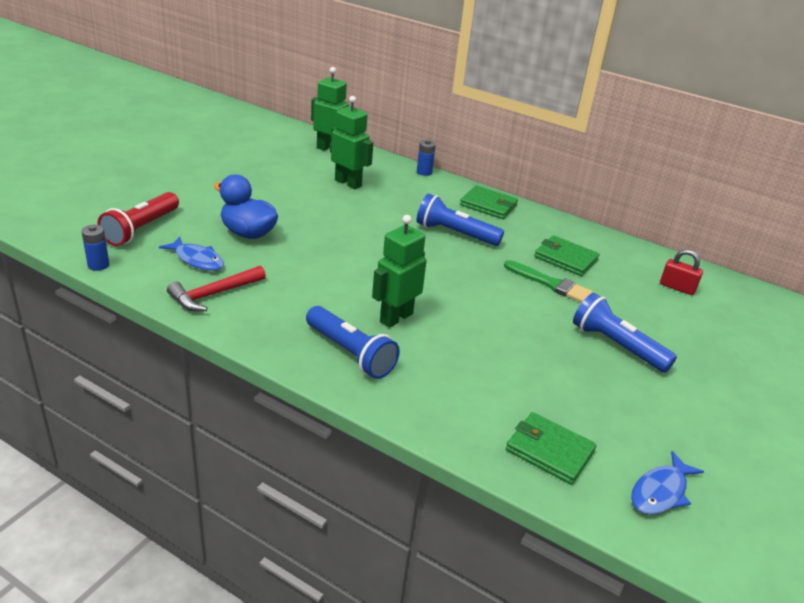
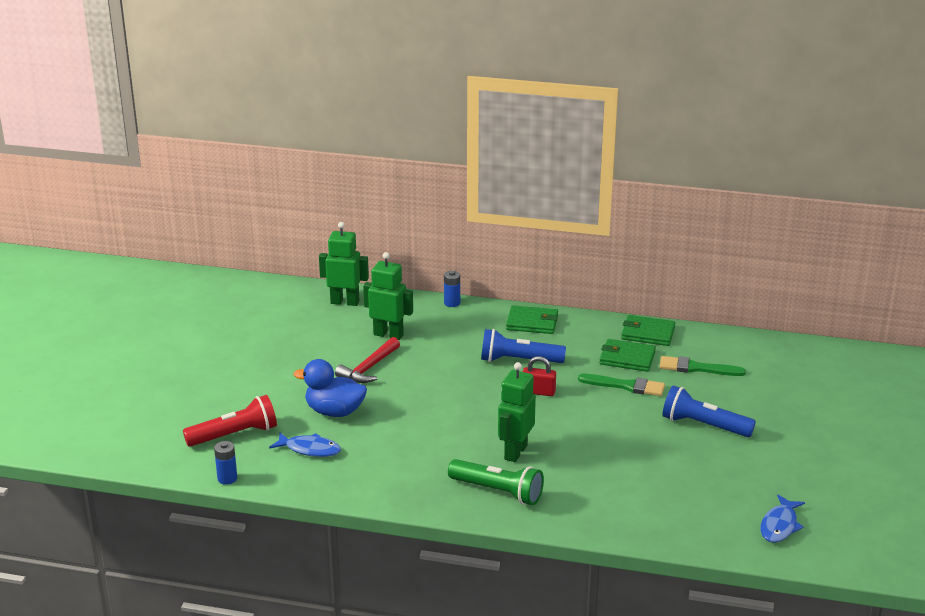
camera: 15 degrees left, 5 degrees down
red flashlight [98,192,179,246] -> red flashlight turned 120 degrees counterclockwise [183,395,277,447]
red hammer [167,265,266,311] -> red hammer moved to [335,337,400,383]
blue flashlight [306,306,400,379] -> green flashlight [448,459,544,505]
green wallet [506,412,597,485] -> green wallet moved to [621,315,675,346]
red padlock [660,249,703,295] -> red padlock moved to [523,356,556,396]
none -> green brush [659,356,746,376]

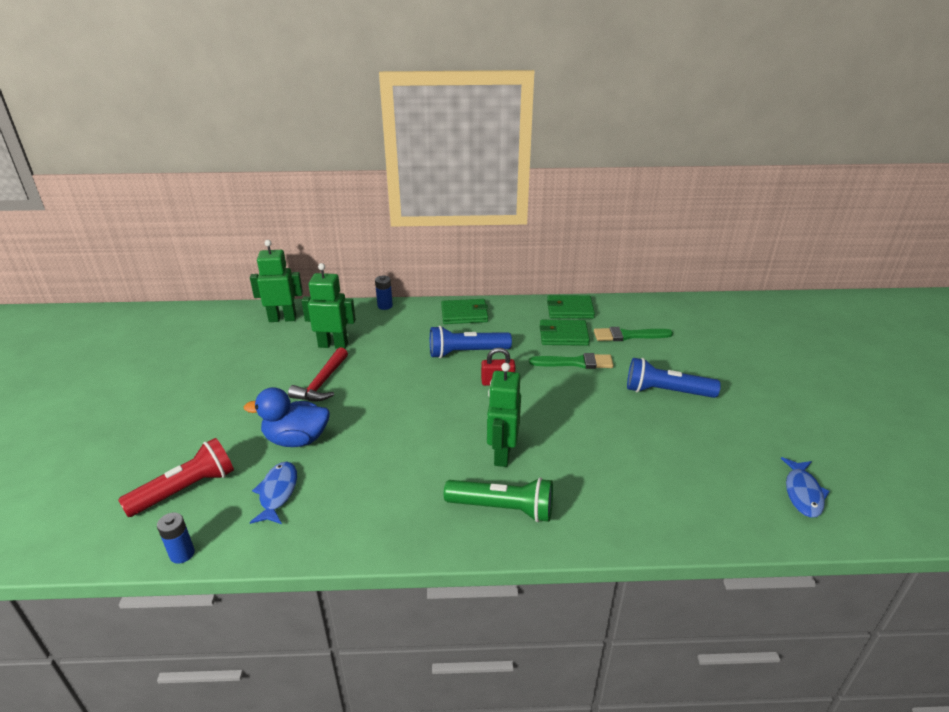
camera: 15 degrees left, 5 degrees up
blue fish [269,432,341,457] -> blue fish turned 90 degrees counterclockwise [250,462,297,524]

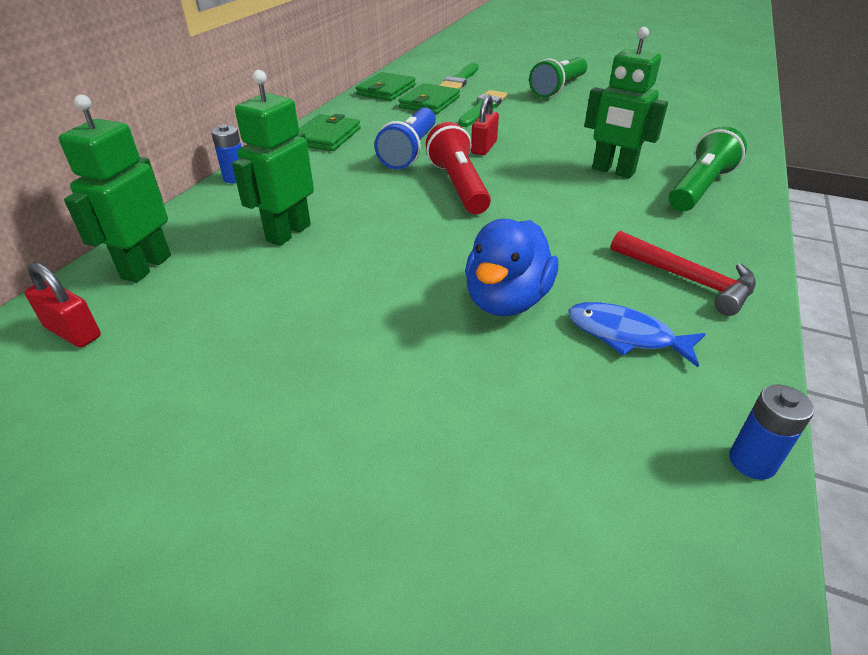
camera: 65 degrees left, 5 degrees up
red flashlight [118,438,234,517] -> red flashlight moved to [426,122,491,214]
red hammer [288,347,348,401] -> red hammer moved to [611,231,756,316]
blue flashlight [627,358,721,398] -> green flashlight [529,57,587,98]
blue fish [781,457,830,518] -> none
none -> red padlock [24,262,101,348]

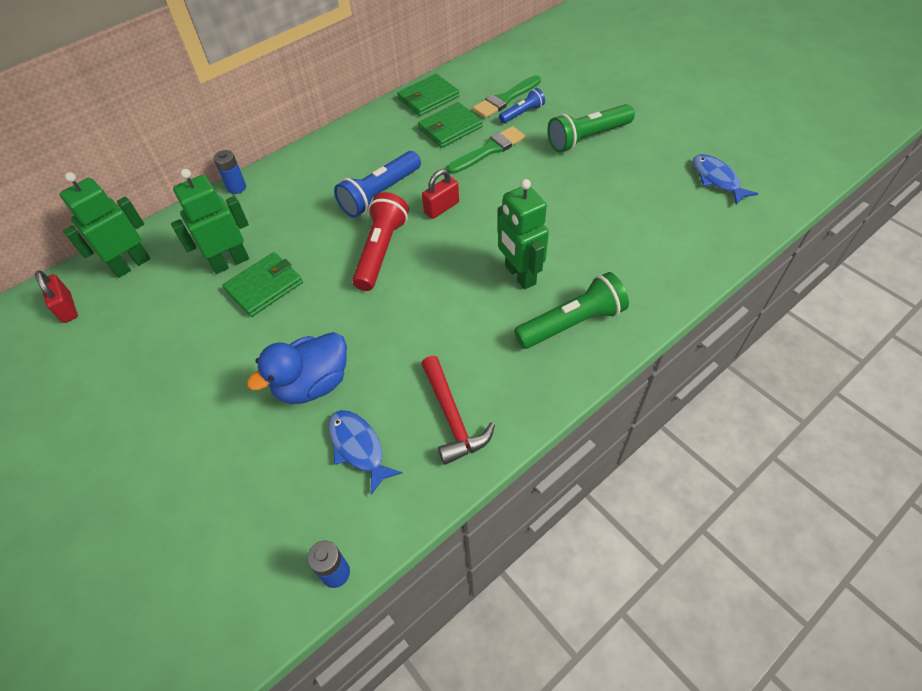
camera: 30 degrees right, 15 degrees up
green wallet [299,114,361,151] -> green wallet moved to [222,252,303,317]
none -> blue flashlight [499,88,545,123]
none -> blue fish [693,154,759,205]

